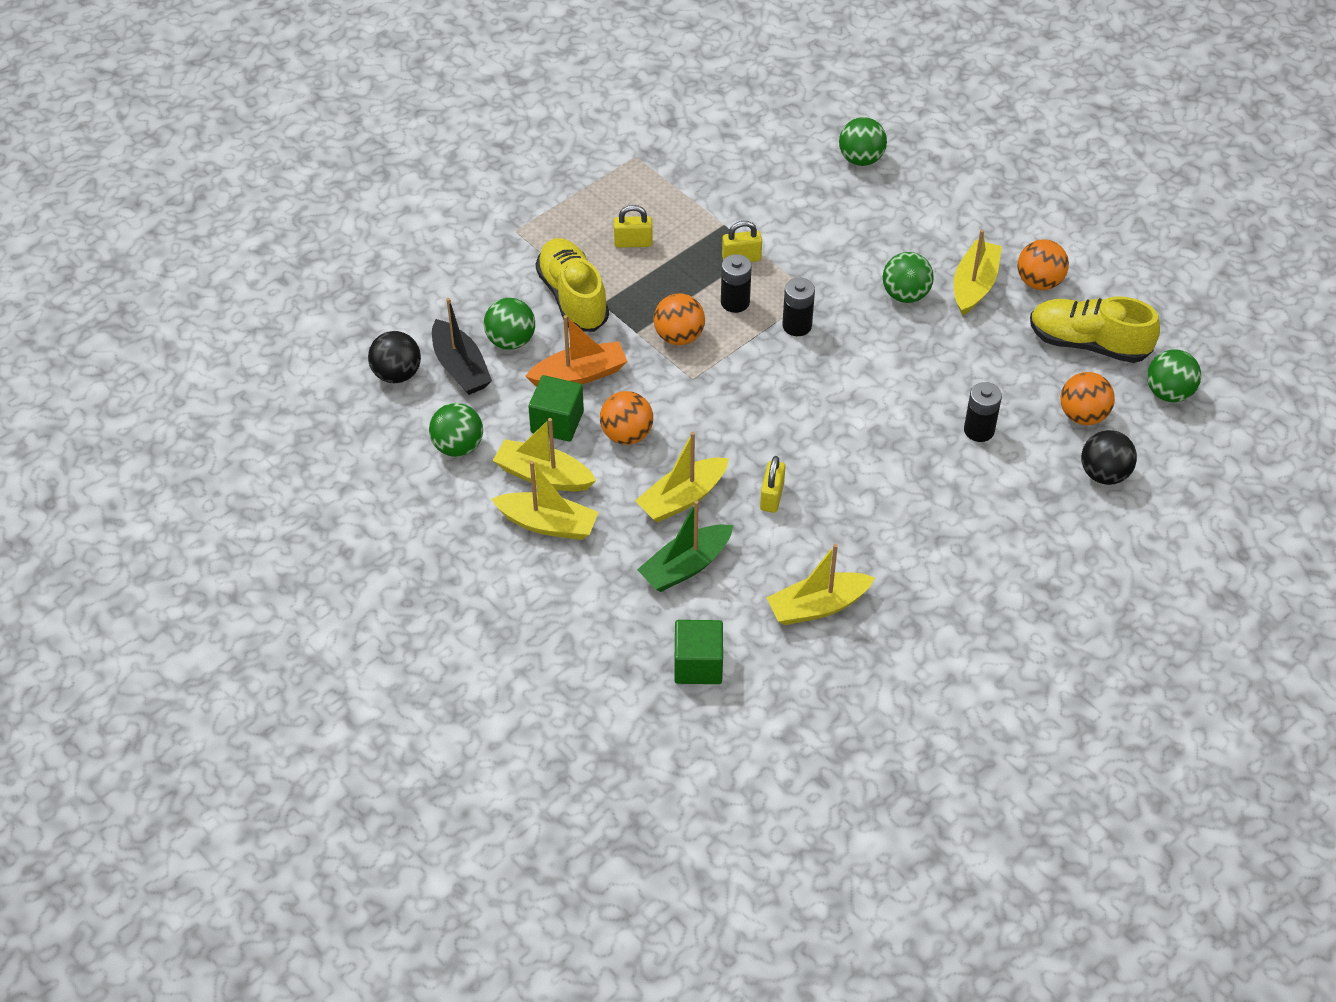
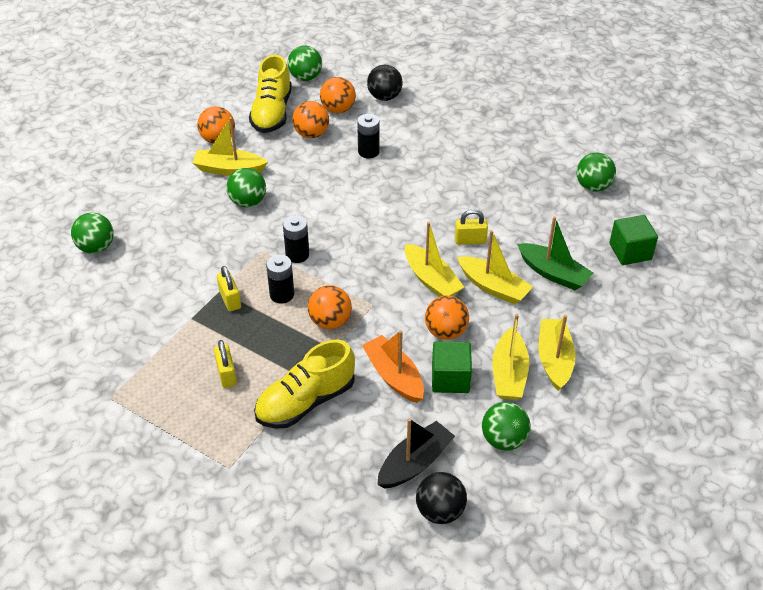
camera: 105 degrees left, 5 degrees down
green ball [484,298,535,350] -> green ball moved to [576,153,616,192]
yellow boat [766,544,875,625] -> yellow boat moved to [405,222,464,297]
none -> orange ball [292,101,329,138]

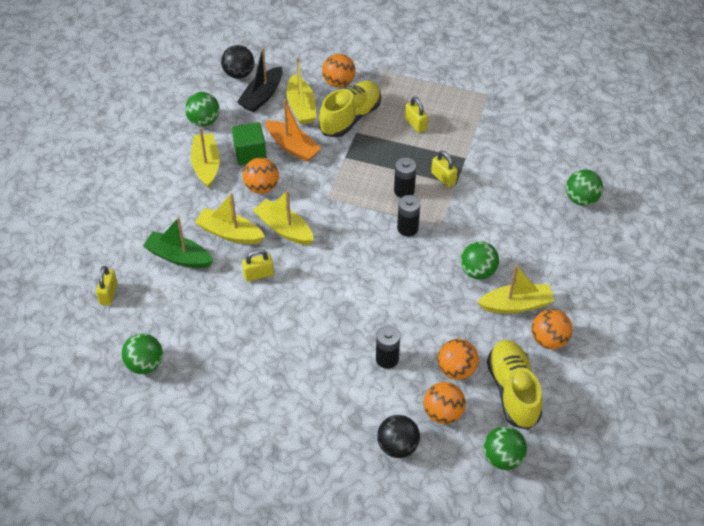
camera: 165 degrees right, 5 degrees up
orange ball [308,285,352,329] -> orange ball moved to [322,54,355,88]
yellow boat [538,315,575,391] -> yellow boat moved to [286,58,317,124]
green cube [609,215,658,265] -> yellow padlock [96,266,118,306]

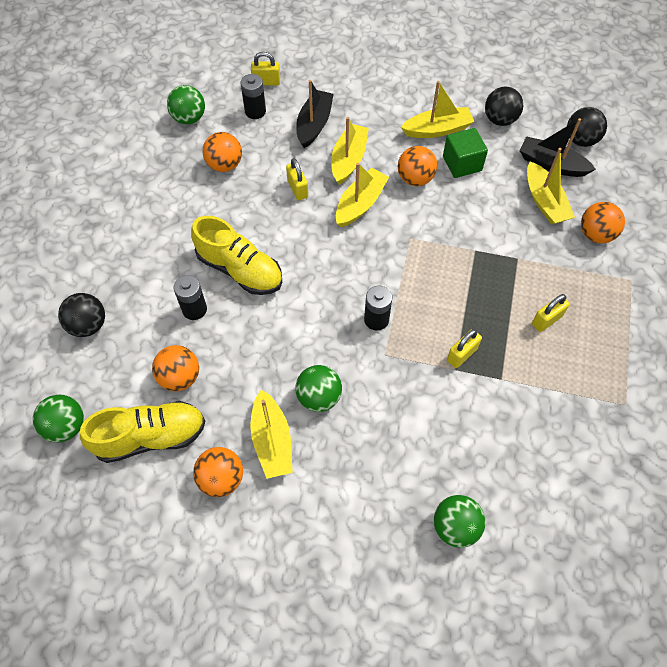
camera: 85 degrees right, 10 degrees up
green boat [143,217,213,268] -> black boat [296,80,334,148]
green ball [185,92,220,127] -> black ball [485,87,523,126]
orange boat [265,100,322,162] -> none
yellow boat [286,58,317,124] -> yellow boat turned 90 degrees counterclockwise [527,148,575,225]
yellow shoe [319,81,381,138] -> yellow shoe moved to [191,216,282,295]
black battery [394,157,416,198] -> black battery moved to [241,74,266,119]
orange ball [424,382,466,424] -> orange ball moved to [203,132,242,172]

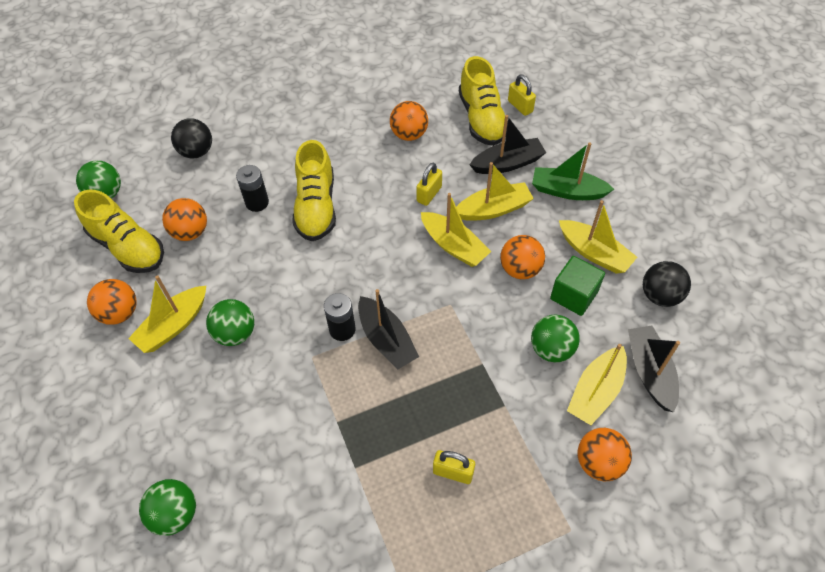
camera: 55 degrees right, 5 degrees down
green ball [167,85,205,124] -> green ball moved to [531,315,580,362]
black battery [241,74,266,119] -> yellow shoe [459,56,508,146]
yellow boat [336,163,389,227] -> yellow boat turned 45 degrees clockwise [421,193,491,267]
yellow padlock [447,329,482,368] -> none
black ball [567,107,607,147] -> none
none -> black boat [358,289,419,370]
none -> green boat [532,142,614,200]

